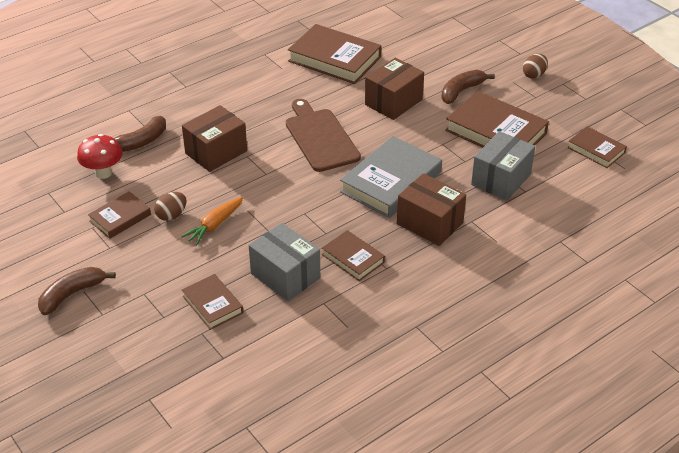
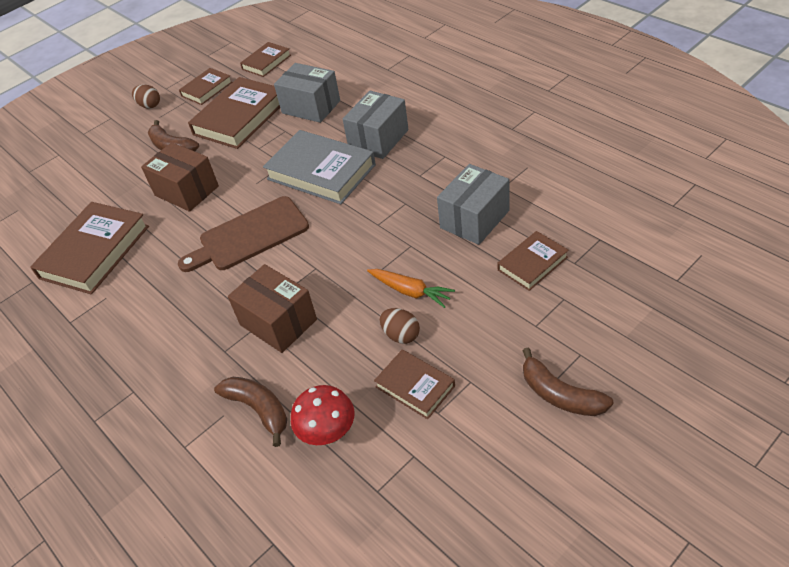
camera: 90 degrees left, 5 degrees up
brown book [322,230,385,281] -> brown book moved to [179,68,232,105]
brown box [397,173,466,246] -> grey box [343,91,409,159]

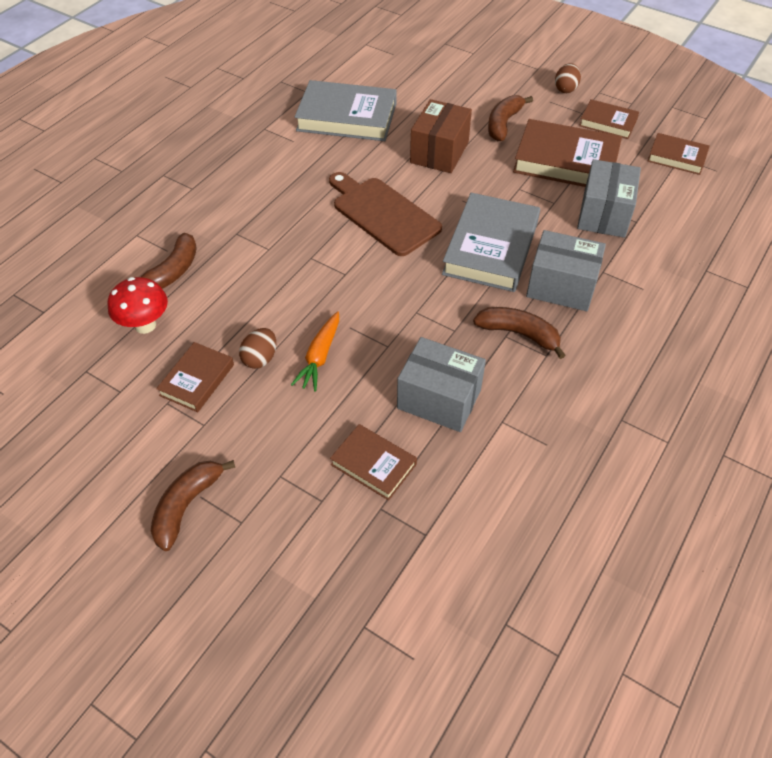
camera: 70 degrees right, 5 degrees up
brown book [30,202,149,294] -> grey book [295,80,397,141]
brown box [228,264,317,353] -> none
none -> brown banana [473,307,566,359]

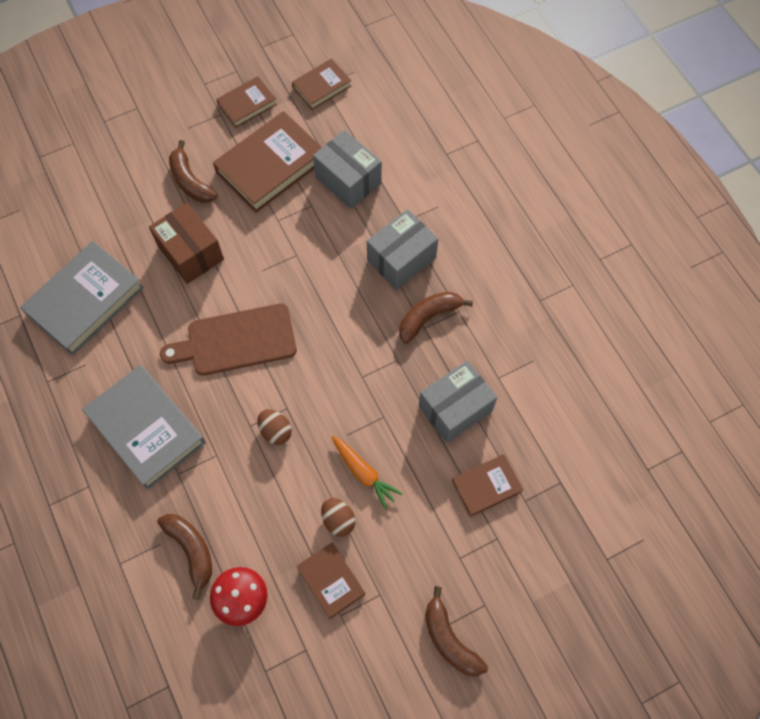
camera: 60 degrees left, 15 degrees up
grey book [442,193,540,292] -> grey book moved to [82,365,206,490]
brown egg [555,63,581,93] -> brown egg moved to [257,409,292,445]

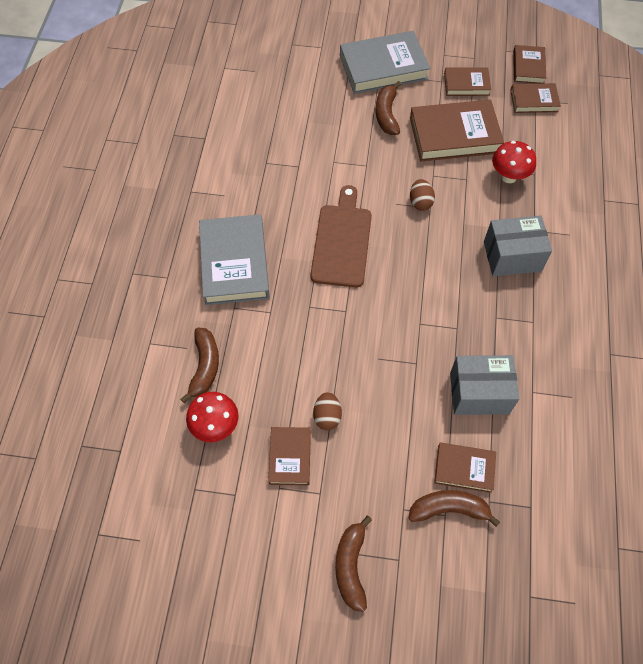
camera: 35 degrees right, 5 degrees down
grey book [20,241,144,355] -> grey book moved to [340,31,430,94]
brown box [149,203,224,284] -> none
brown cutting board [160,303,297,376] -> brown cutting board turned 75 degrees clockwise [311,185,372,288]
brown egg [257,409,292,445] -> brown egg moved to [410,179,435,211]
grey box [313,130,382,209] -> red mushroom [492,141,536,183]
orange carrot [332,436,403,510] -> none
brown banana [399,292,473,344] -> brown banana moved to [409,490,500,527]
none -> brown book [513,45,546,84]

